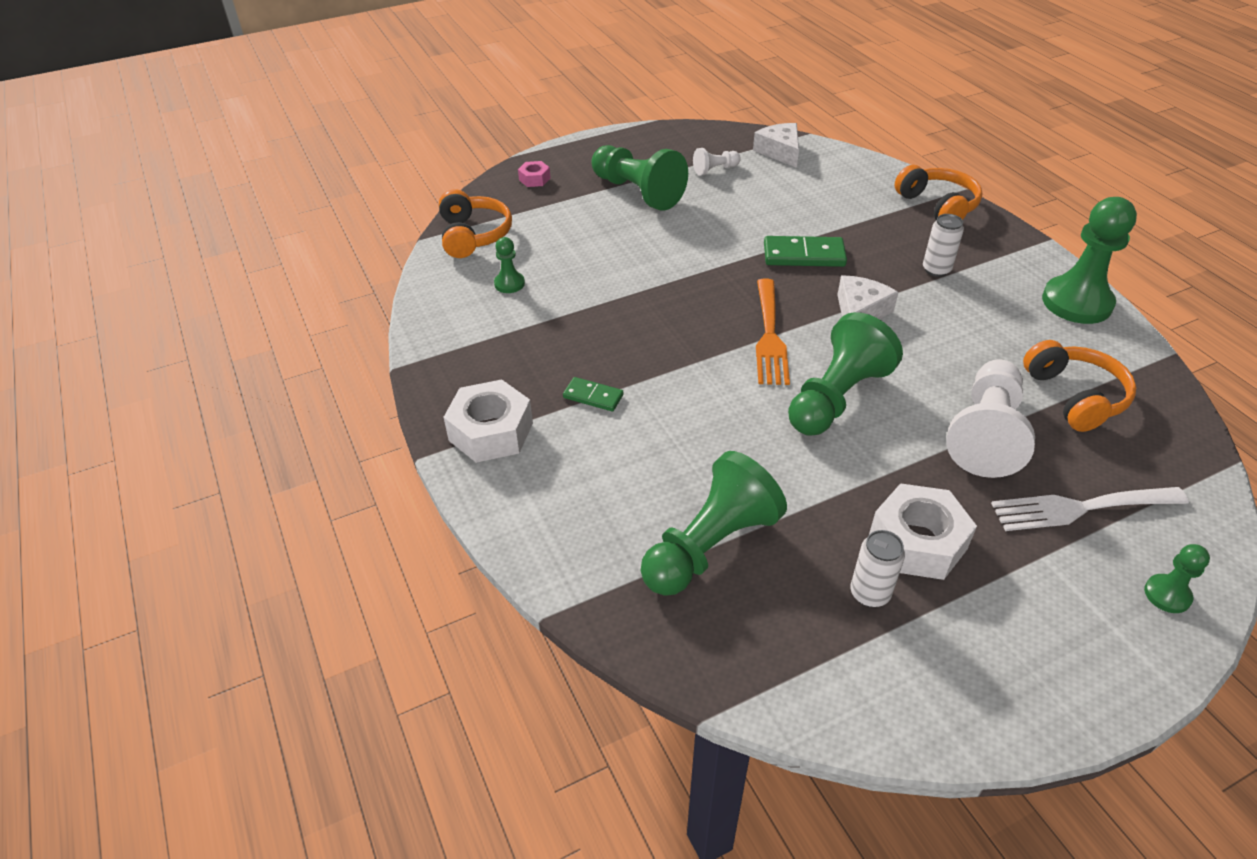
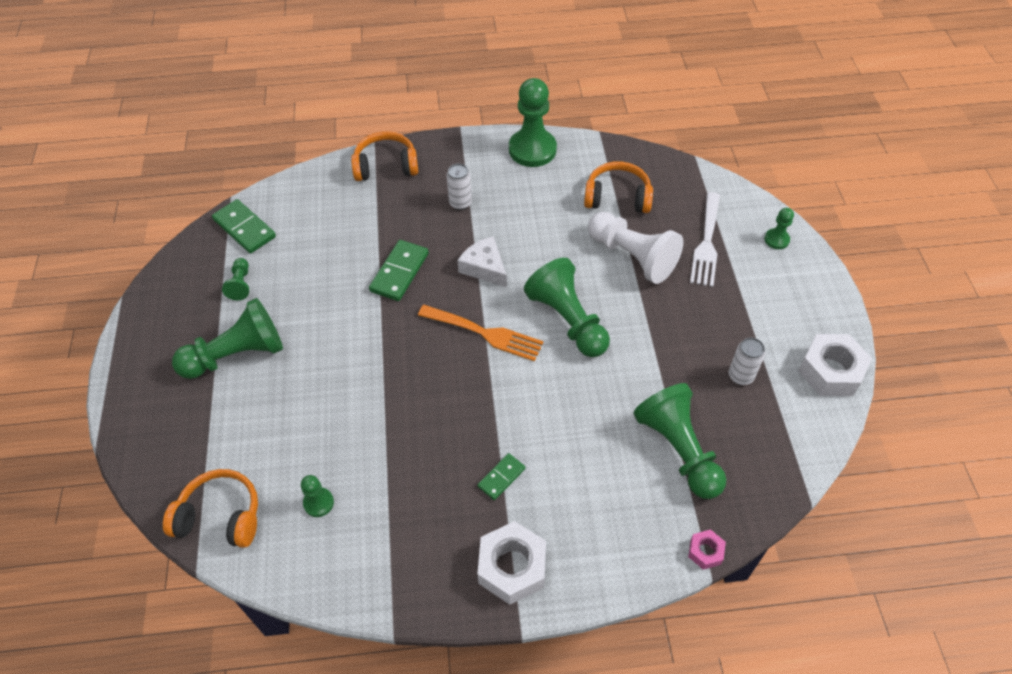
camera: 70 degrees left, 10 degrees up
pink nut [518,161,551,187] -> pink nut moved to [688,529,726,570]
white pawn [693,148,741,176] -> green pawn [222,258,249,300]
white cheese [753,123,799,168] -> green domino [212,199,276,253]
white nut [869,483,977,580] -> white nut moved to [798,334,872,396]

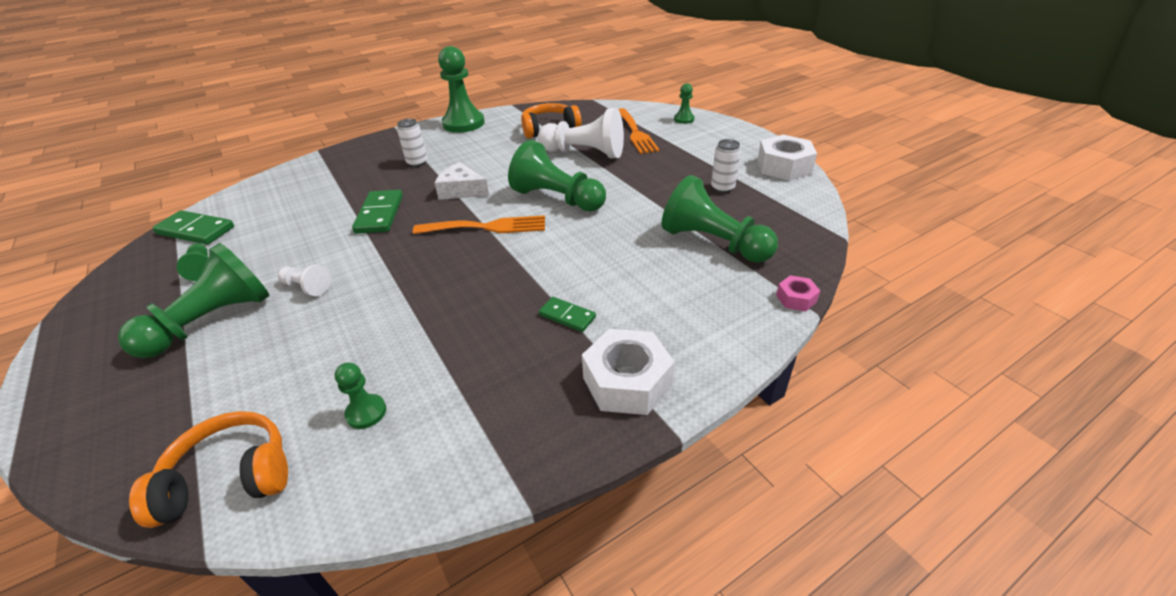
camera: 25 degrees left, 15 degrees down
orange headphones [351,131,418,181] -> none
green domino [478,453,525,500] -> green domino turned 75 degrees counterclockwise [539,297,596,332]
white fork [690,192,720,287] -> orange fork [618,108,660,154]
none -> white pawn [278,265,331,296]

